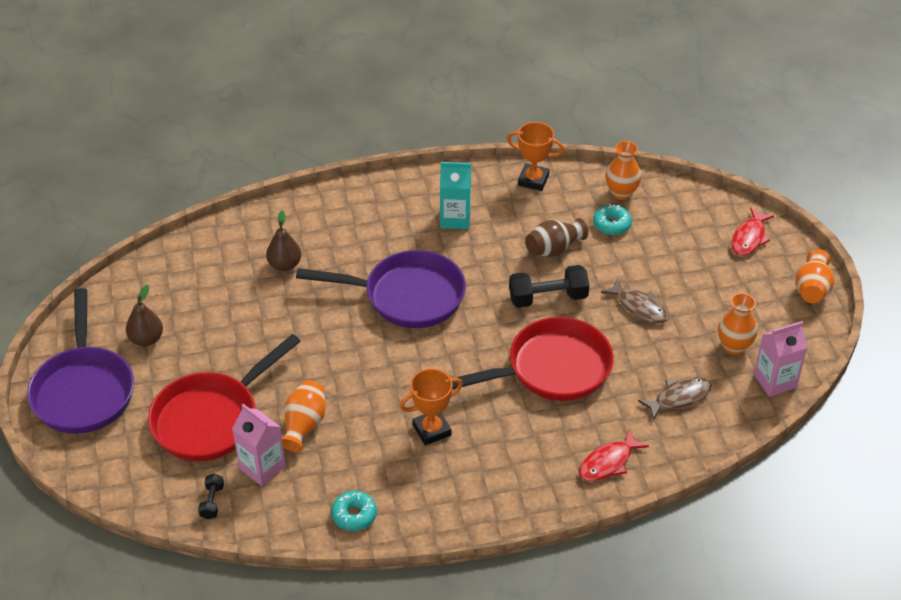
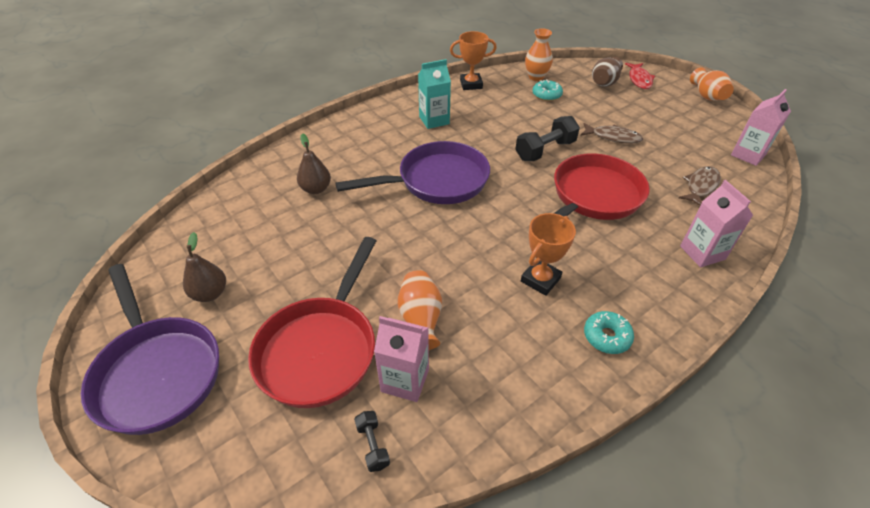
camera: 25 degrees left, 0 degrees up
turquoise donut [331,491,377,531] -> turquoise donut moved to [584,311,634,354]
brown vase [525,218,588,257] -> brown vase moved to [592,57,623,87]
red fish [579,429,649,481] -> pink carton [680,180,753,267]
orange vase [718,293,758,355] -> none

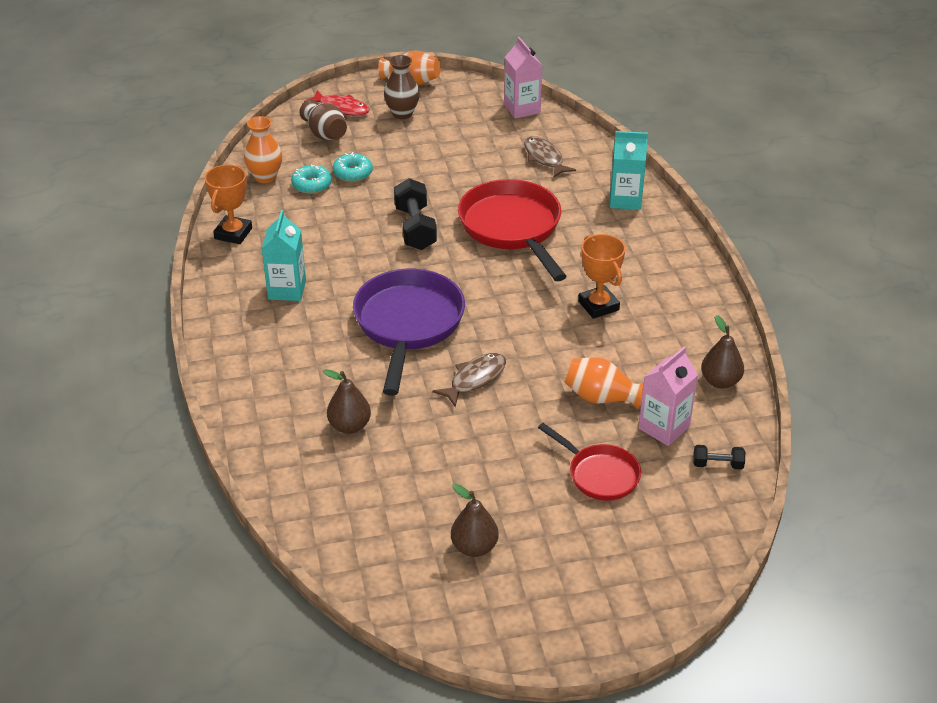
camera: 65 degrees left, 5 degrees down
purple pan [81,264,219,435] -> none
red pan [248,237,376,408] -> red pan [538,423,641,501], size x0.56
brown fish [581,123,643,144] -> brown fish moved to [432,353,506,407]
turquoise donut [584,311,634,354] -> turquoise donut moved to [333,152,373,182]
pink carton [680,180,753,267] -> turquoise carton [610,131,648,210]
none -> brown vase [384,55,420,119]
none -> brown pear [701,315,744,389]

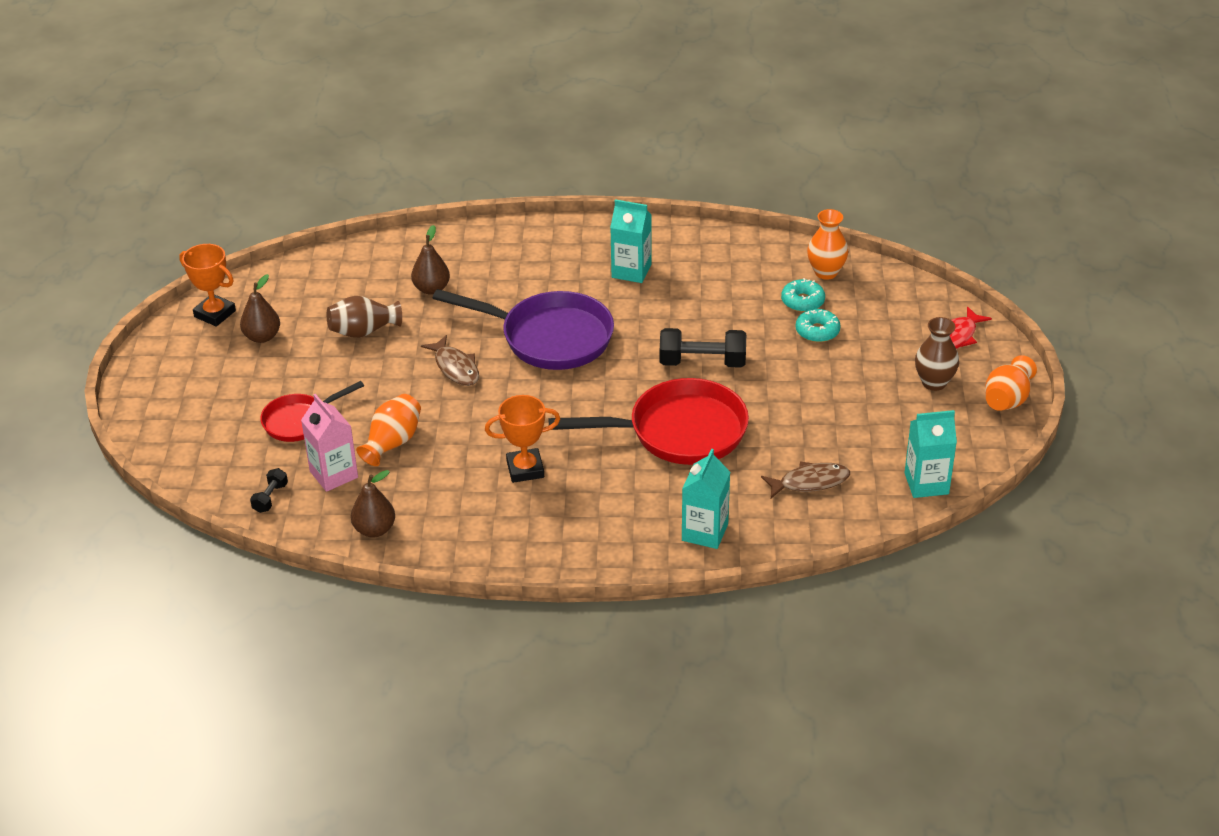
camera: 105 degrees right, 0 degrees up
orange trophy [205,165,252,244] -> orange trophy moved to [179,244,236,327]
brown vase [300,100,347,140] -> brown vase moved to [327,296,402,338]
pink carton [504,37,543,119] -> turquoise carton [905,410,957,498]

